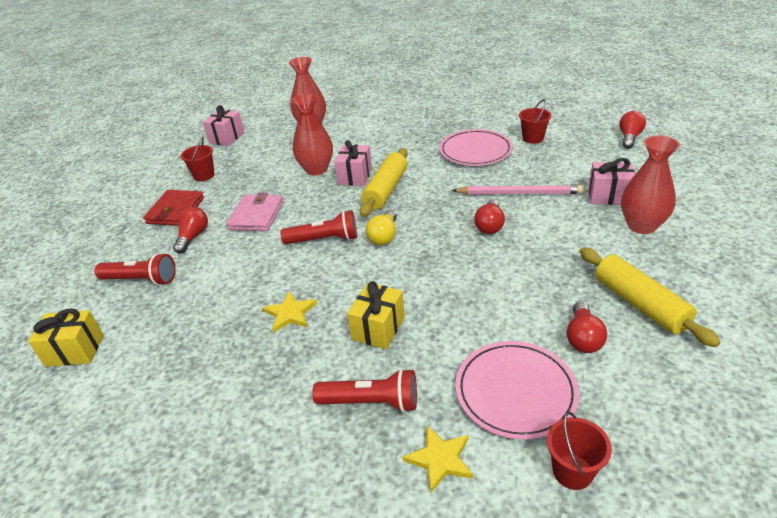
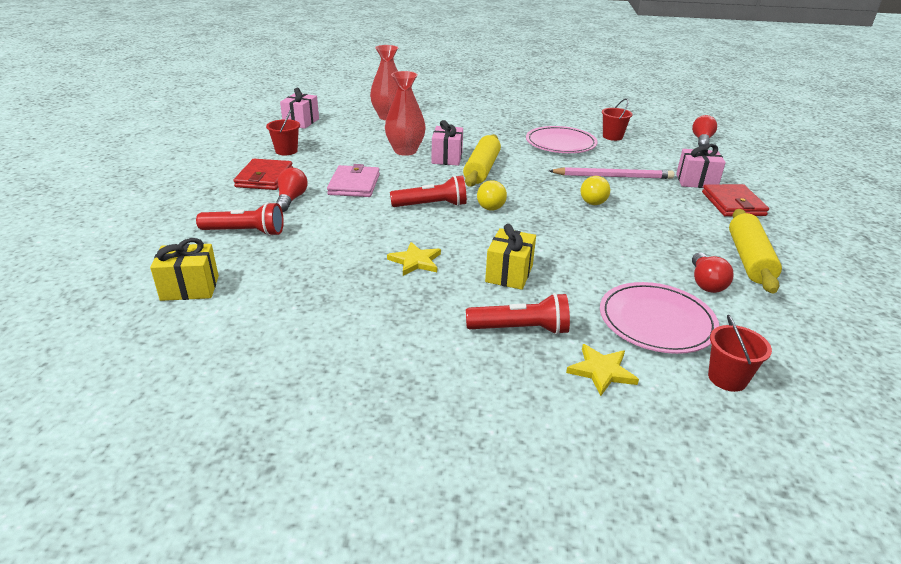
camera: 10 degrees left, 5 degrees down
red light bulb [474,199,505,234] -> yellow light bulb [580,176,610,205]
yellow rolling pin [580,248,720,347] -> yellow rolling pin turned 45 degrees clockwise [729,209,782,293]
red vase [621,135,680,234] -> red wallet [702,184,769,217]

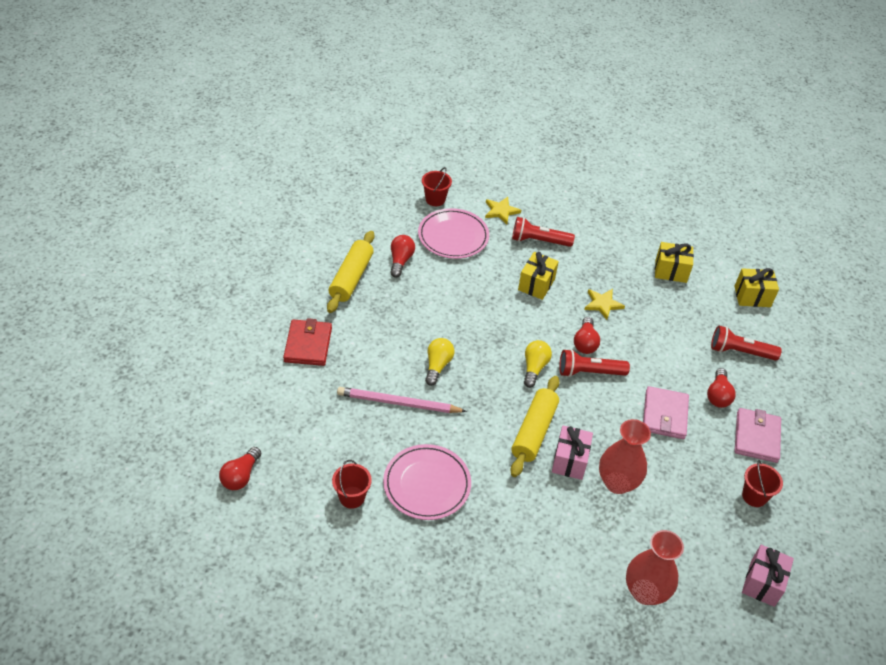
camera: 175 degrees left, 15 degrees up
red wallet [234,159,293,190] -> pink wallet [735,408,781,463]
pink gift [676,144,726,188] -> none
none -> red light bulb [574,317,600,354]
none -> yellow gift [655,242,694,283]

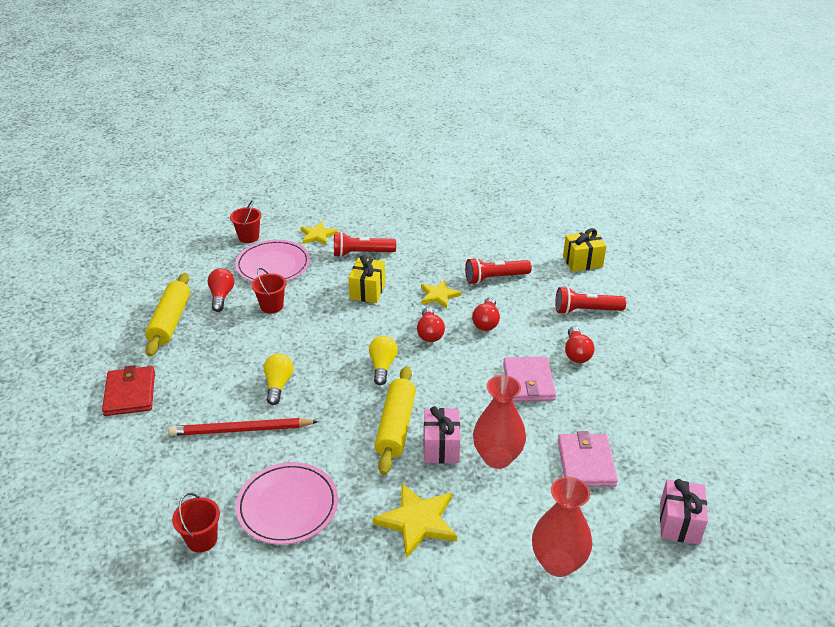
camera: 10 degrees left, 10 degrees down
red light bulb [219,447,261,490] -> red light bulb moved to [472,297,500,331]
pink pencil [337,387,467,413] -> red pencil [169,418,319,436]
red flashlight [559,349,630,377] -> red flashlight moved to [465,258,532,284]
yellow gift [655,242,694,283] -> none
pink wallet [735,408,781,463] -> pink wallet moved to [558,431,618,487]
red bucket [742,460,783,507] -> red bucket moved to [251,268,287,314]
none -> yellow star [372,483,457,559]

